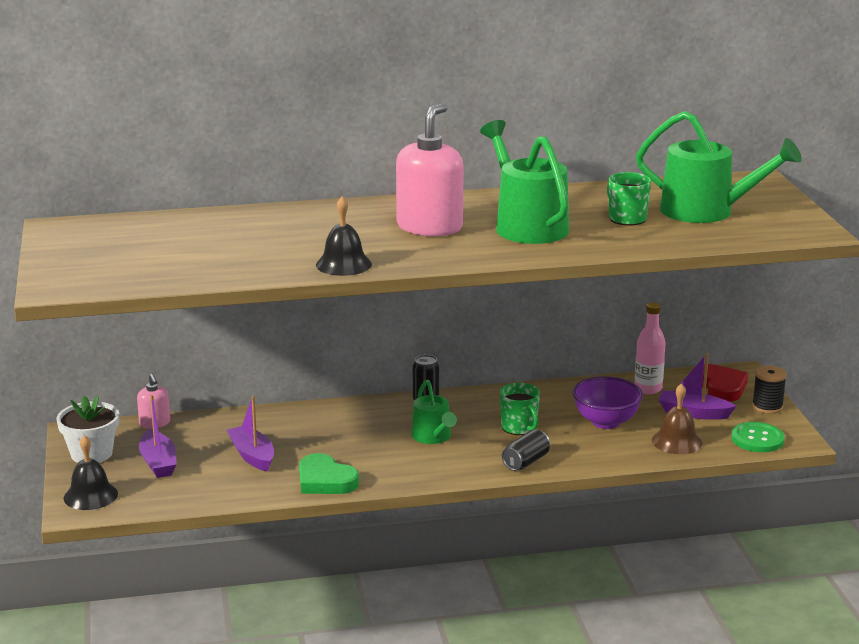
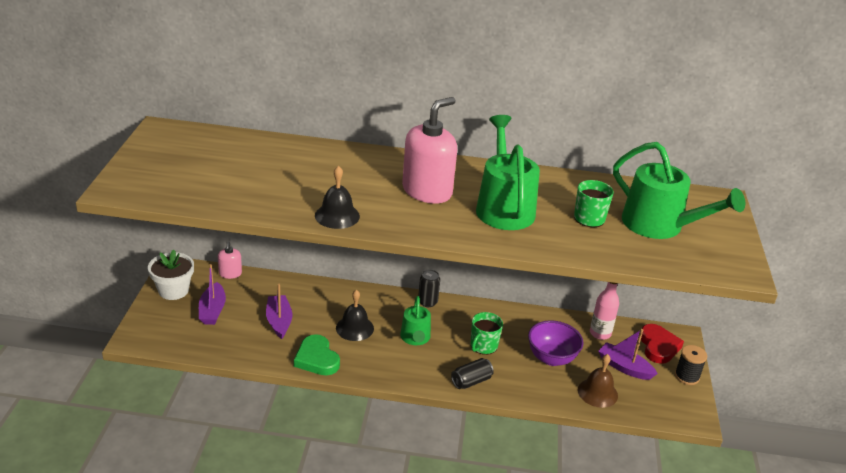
camera: 15 degrees right, 10 degrees up
black bell [64,435,118,510] -> black bell moved to [336,290,374,341]
green mug [500,383,540,435] -> green mug turned 45 degrees clockwise [471,312,503,355]
green button [731,422,785,452] -> none

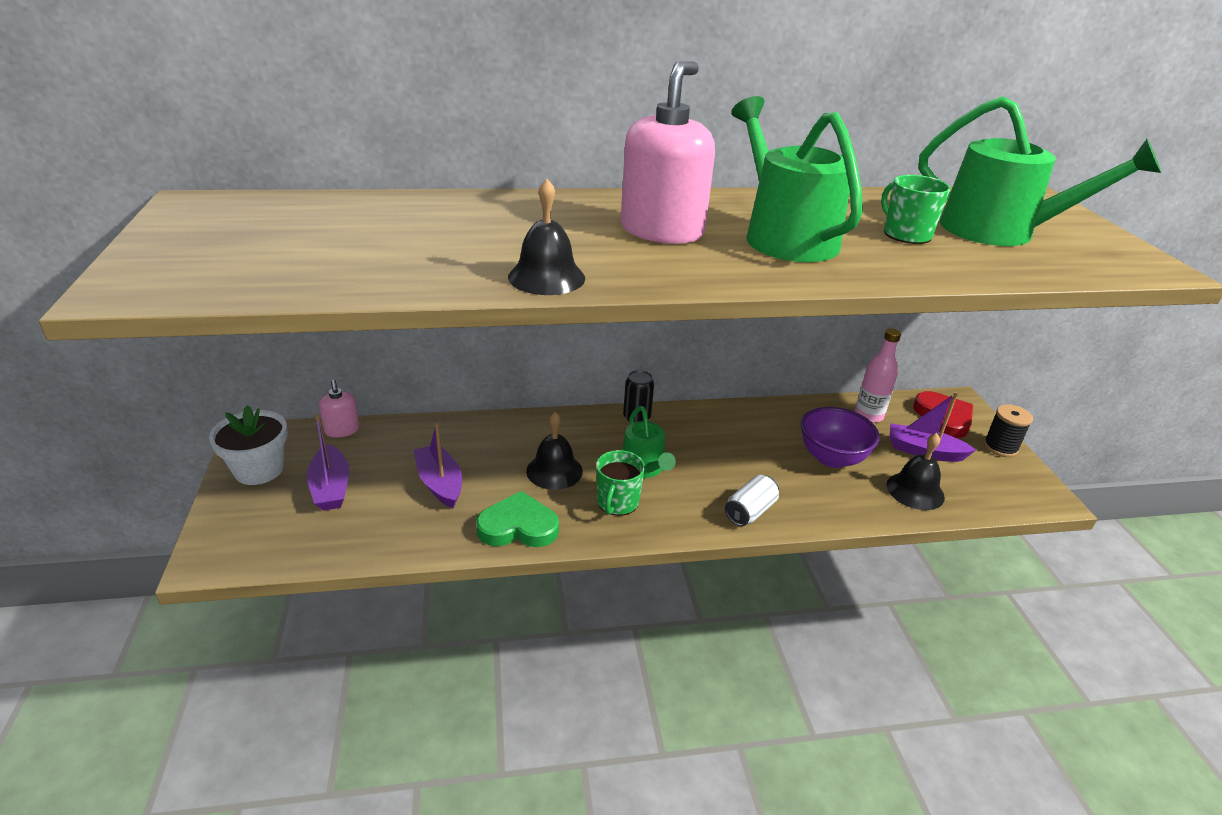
camera: 15 degrees left, 0 degrees up
green heart [294,334,340,376] -> green heart turned 135 degrees clockwise [476,491,559,547]
black can [451,358,494,389] -> white can [725,475,779,526]
green mug [471,312,503,355] -> green mug moved to [596,450,645,516]
brown bell [578,354,618,408] -> black bell [886,433,945,510]

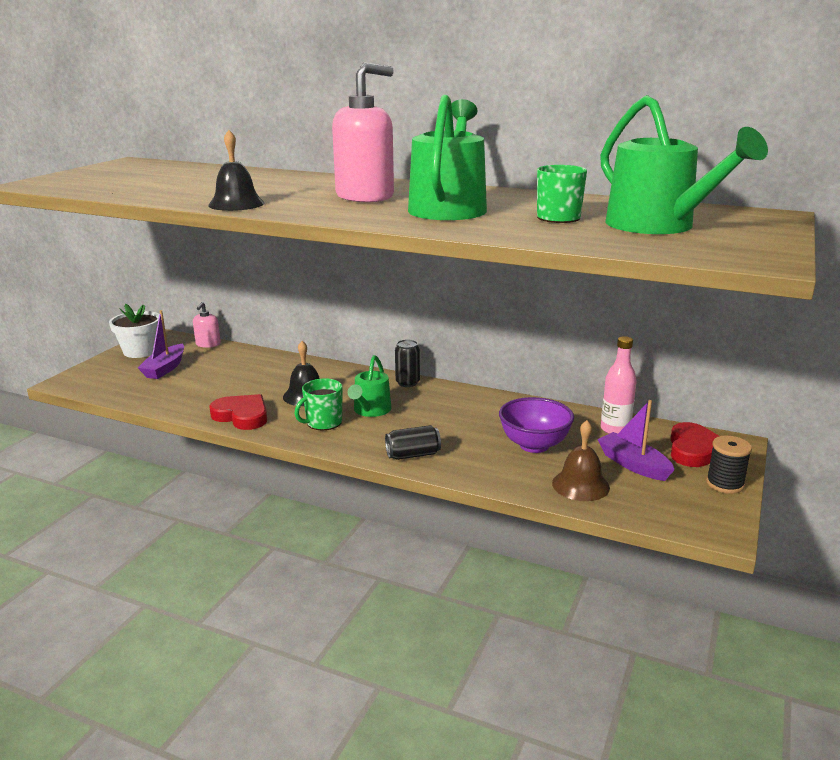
camera: 35 degrees right, 10 degrees down
purple boat [414,423,462,508] -> none
green heart [476,491,559,547] -> red heart [209,394,267,430]
white can [725,475,779,526] -> black can [385,425,441,460]
black bell [886,433,945,510] -> brown bell [552,420,610,501]

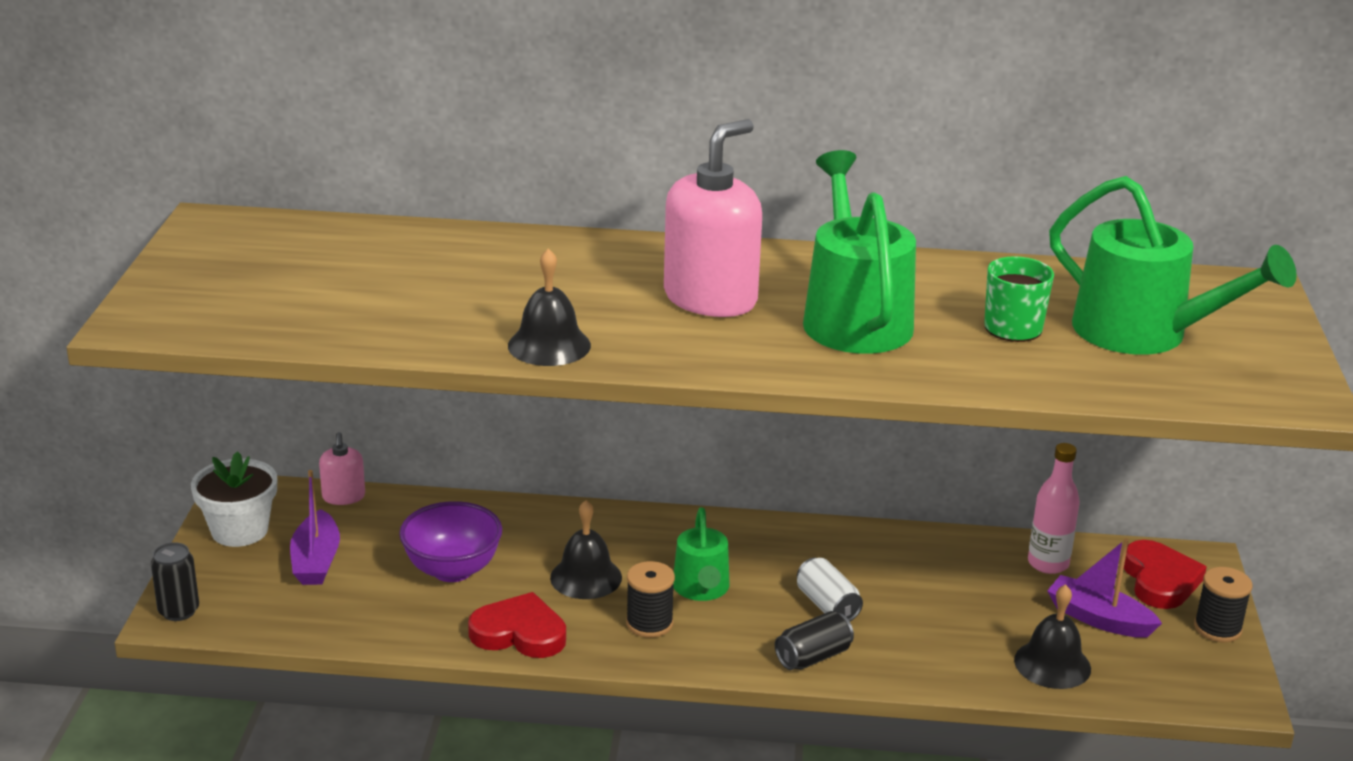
camera: 20 degrees left, 5 degrees up
green mug [294,378,343,430] -> black spool [626,561,675,638]
black can [395,339,420,387] -> black can moved to [151,542,199,621]
purple bowl [499,397,574,453] -> purple bowl moved to [399,501,502,582]
brown bell [552,420,610,501] -> black bell [1014,584,1091,689]
none -> white can [797,558,863,621]

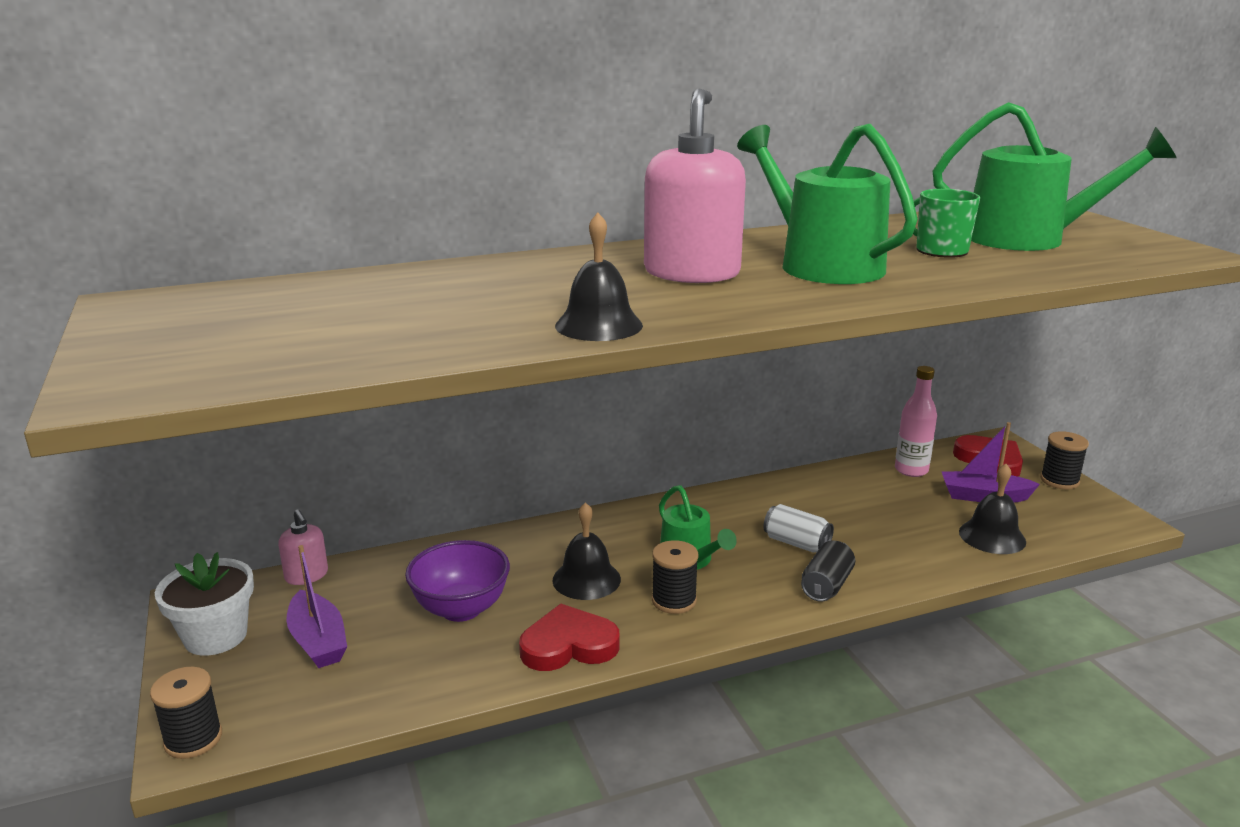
camera: 25 degrees left, 5 degrees down
black can [151,542,199,621] -> black spool [150,667,222,759]

